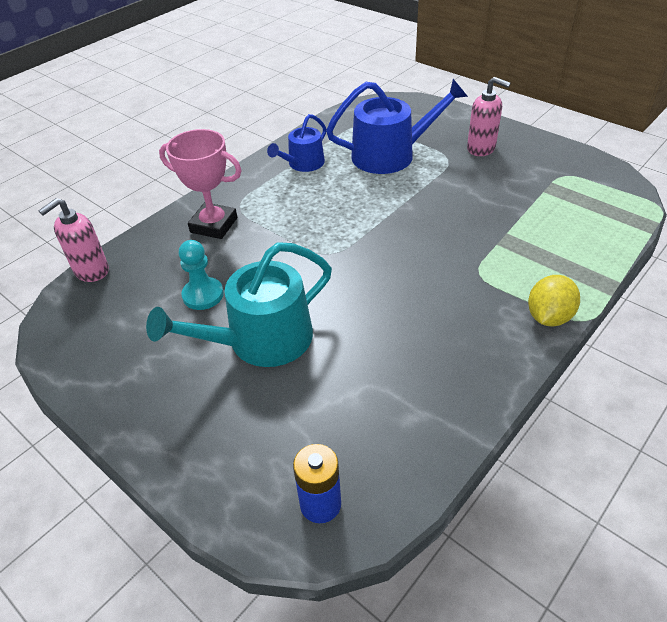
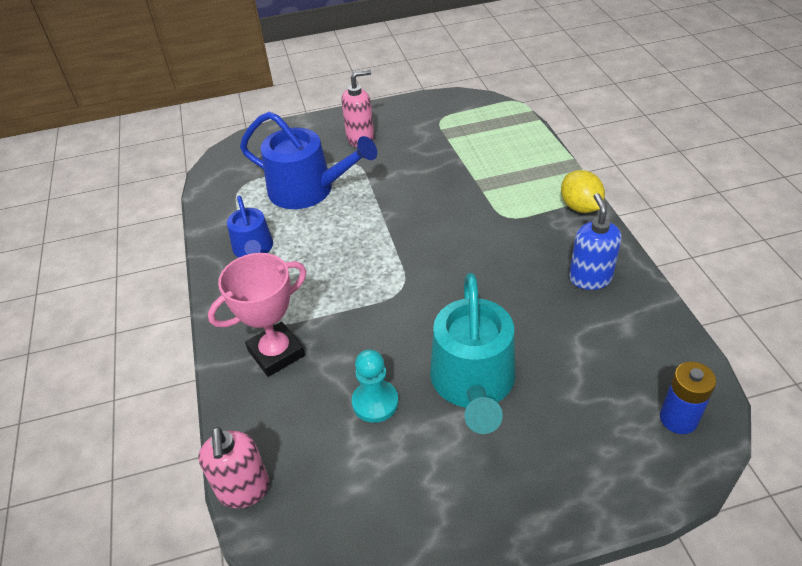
camera: 55 degrees left, 0 degrees up
blue watering can [326,79,468,174] -> blue watering can turned 90 degrees clockwise [240,112,377,209]
none -> blue soap dispenser [569,193,622,290]

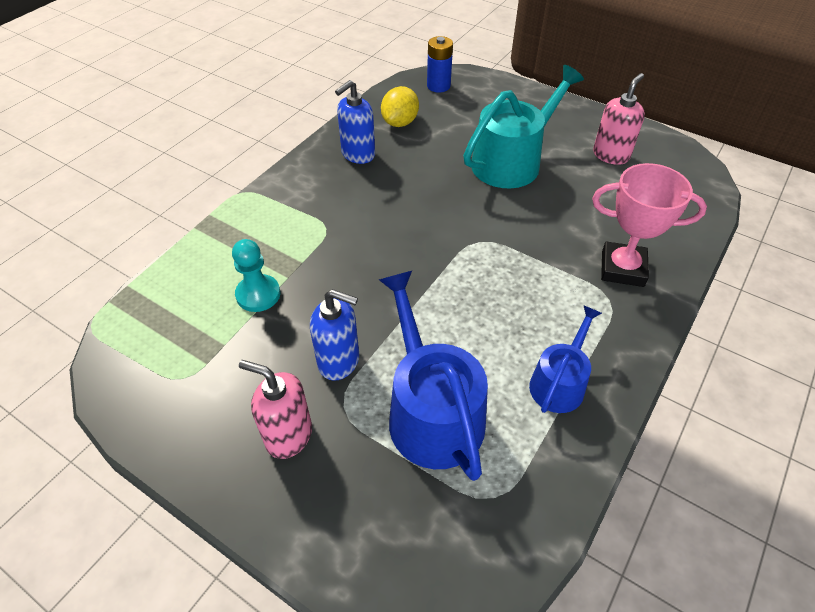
camera: 135 degrees left, 5 degrees up
pink soap dispenser [198,427,270,508] -> pink soap dispenser moved to [593,73,645,165]
turquoise pawn [352,349,399,423] -> turquoise pawn moved to [232,239,280,312]
yellow lemon [561,170,605,213] -> yellow lemon moved to [381,86,419,127]
none -> blue soap dispenser [310,289,359,381]

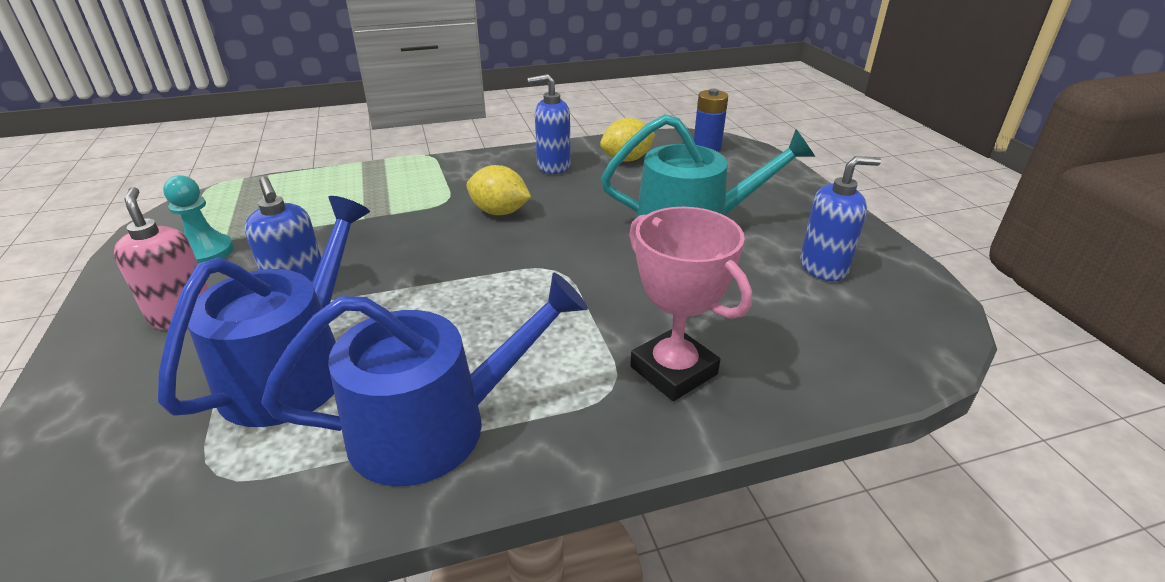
camera: 40 degrees right, 15 degrees down
turquoise pawn [232,239,280,312] -> turquoise pawn moved to [163,175,234,263]
blue watering can [529,305,602,413] -> blue watering can [261,272,588,486], size x1.70
pink soap dispenser [593,73,645,165] -> blue soap dispenser [800,156,881,281]
none -> yellow lemon [467,165,531,215]

